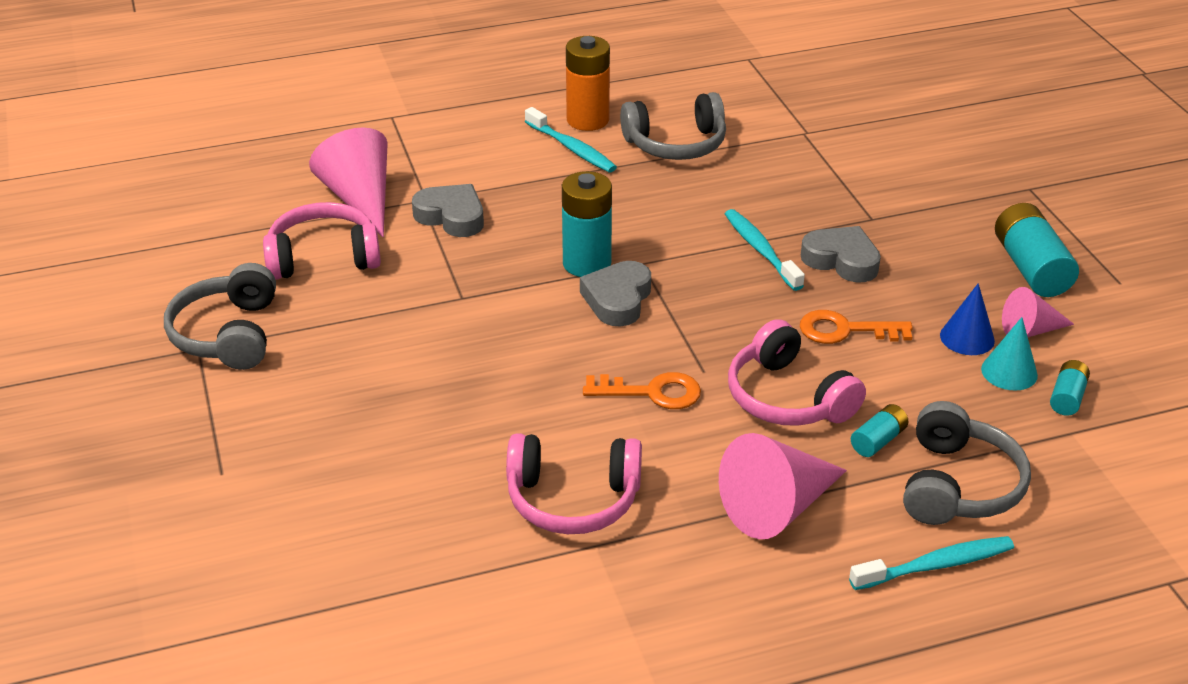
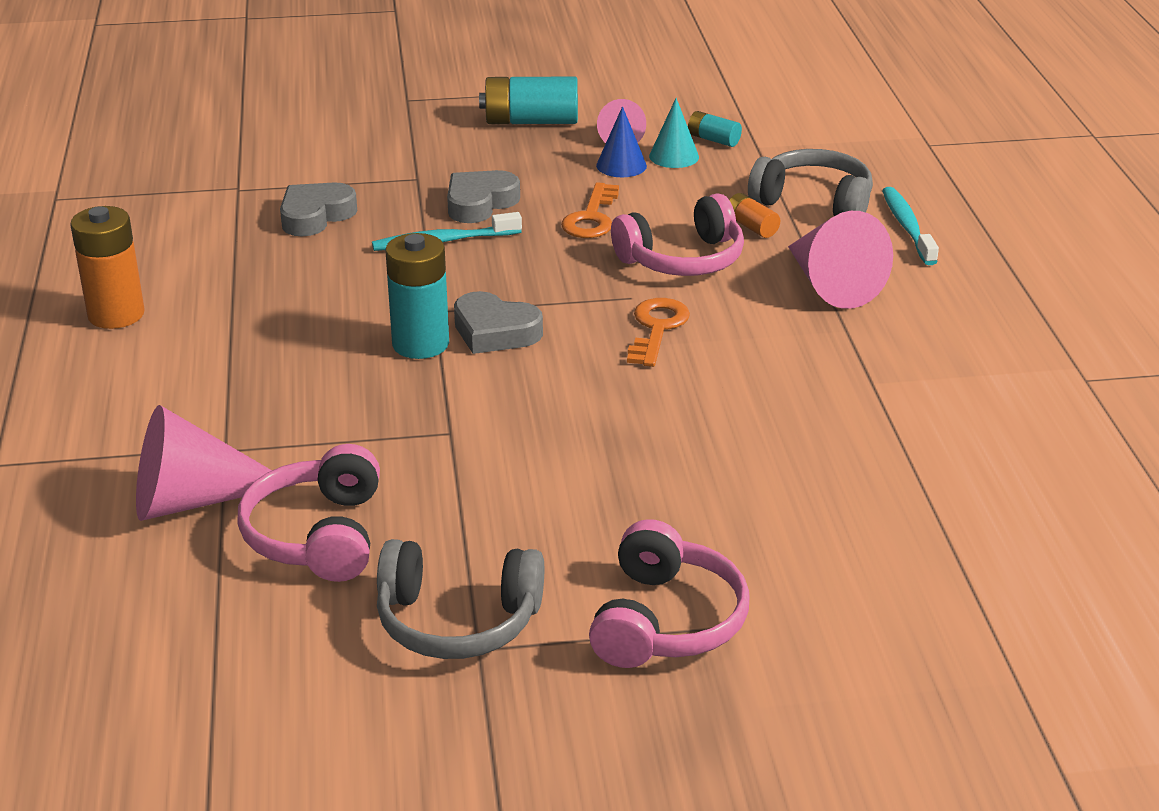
camera: 80 degrees left, 5 degrees down
grey heart [412,184,484,237] -> grey heart moved to [280,182,357,237]
pink headphones [506,433,642,534] -> pink headphones moved to [589,519,750,668]
turquoise toothbrush [525,107,617,173] -> none
grey headphones [620,92,726,160] -> none
turquoise battery [851,404,909,457] -> orange battery [729,193,780,238]

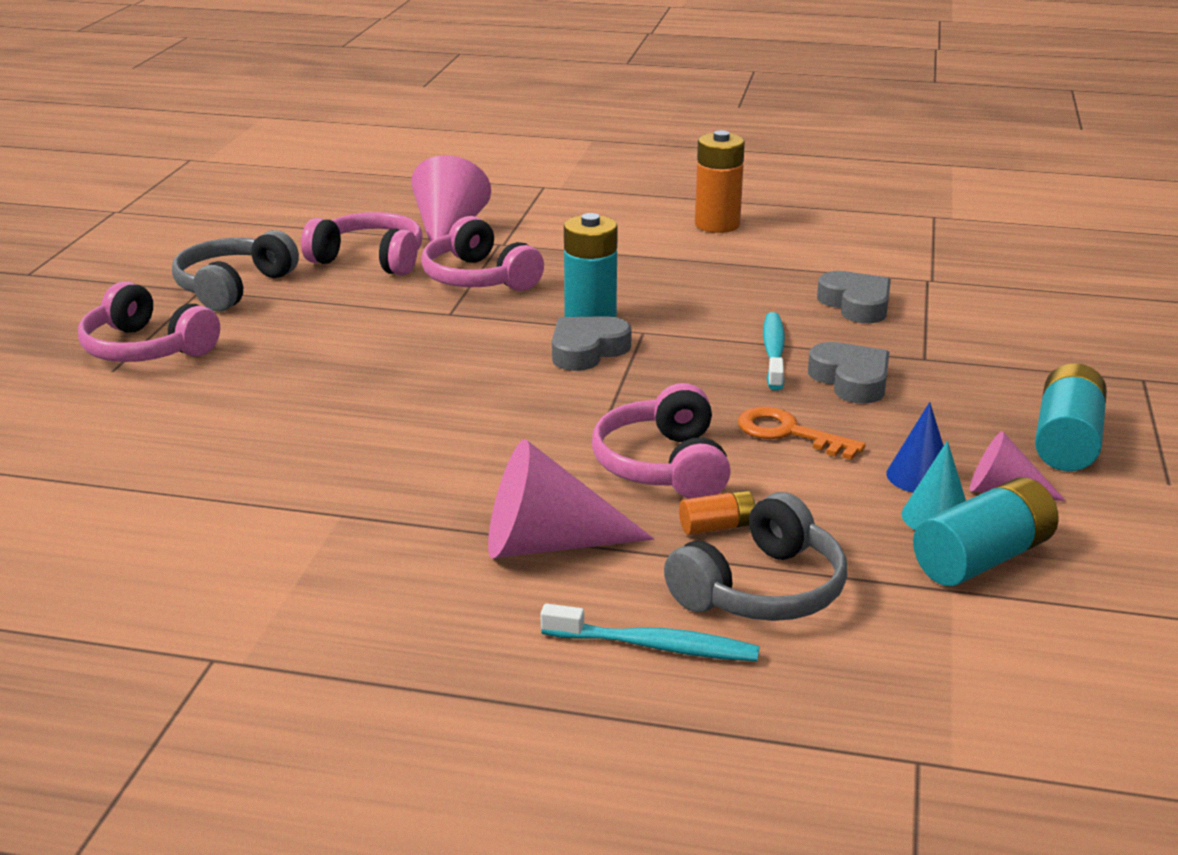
camera: 110 degrees right, 5 degrees down
orange key [627,298,690,367] -> none
turquoise battery [688,111,742,147] -> turquoise battery [913,477,1059,586], size x1.90
none -> pink headphones [421,216,544,291]

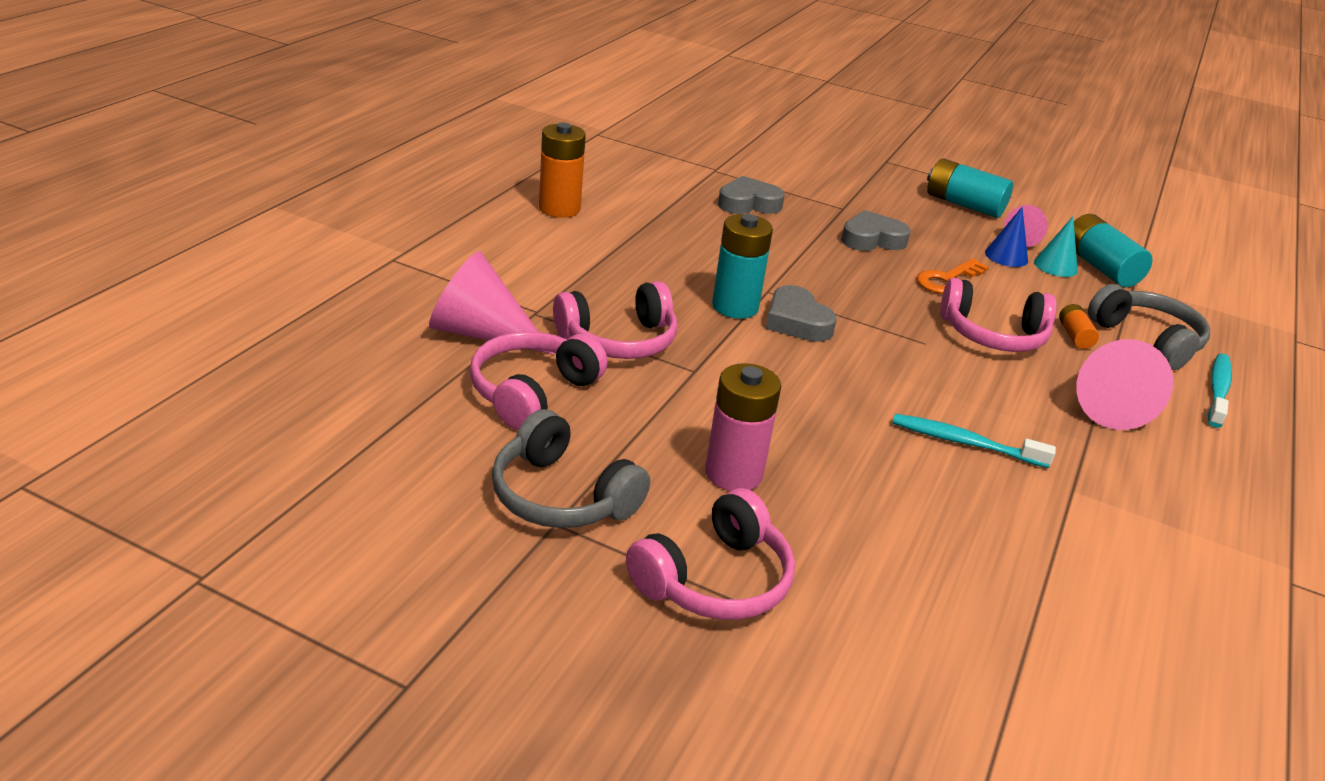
camera: 80 degrees left, 5 degrees up
turquoise toothbrush [763,312,785,390] -> turquoise toothbrush moved to [892,414,1056,468]
none -> pink battery [705,363,781,491]

